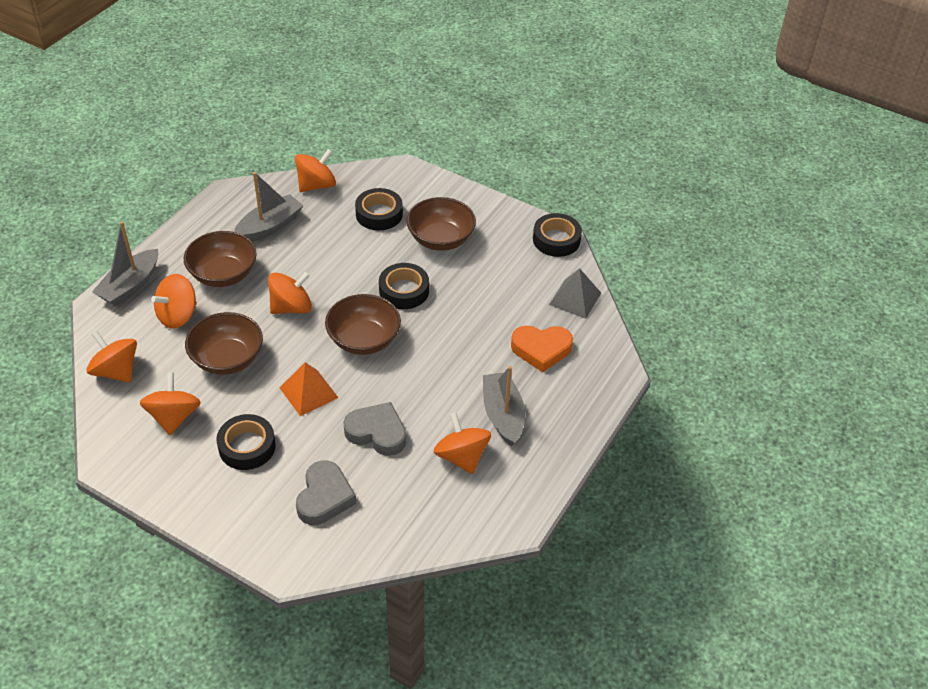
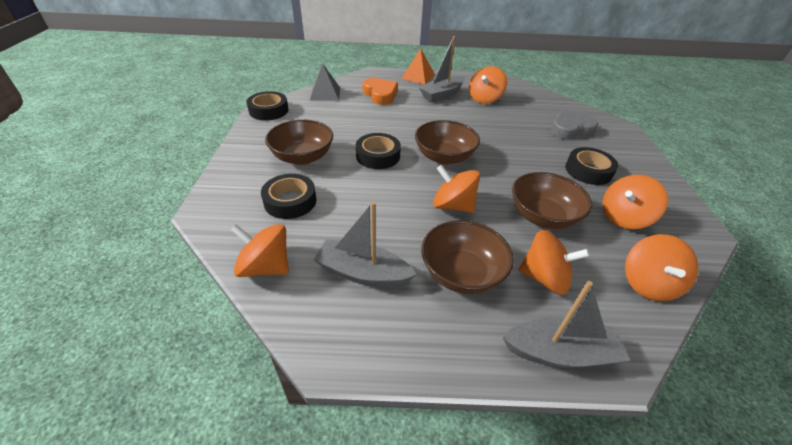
camera: 120 degrees left, 5 degrees down
orange pyramid [280,362,338,416] -> orange pyramid moved to [402,48,435,84]
grey heart [343,402,406,456] -> none

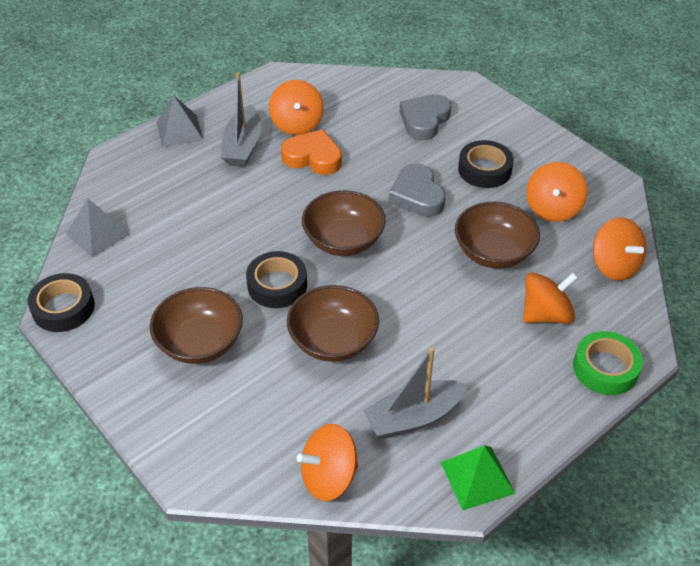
camera: 40 degrees left, 5 degrees up
black tape [261,174,316,219] -> none
orange heart [363,78,398,105] -> orange heart moved to [281,129,342,175]
orange pyramid [402,48,435,84] -> grey pyramid [157,95,203,148]
brown bowl [421,220,514,294] -> brown bowl moved to [287,285,379,362]
orange spinning top [433,165,480,213] -> none
grey boat [503,281,630,367] -> green tape [573,331,643,395]
none -> grey heart [389,163,446,217]
none -> green pyramid [440,445,515,510]

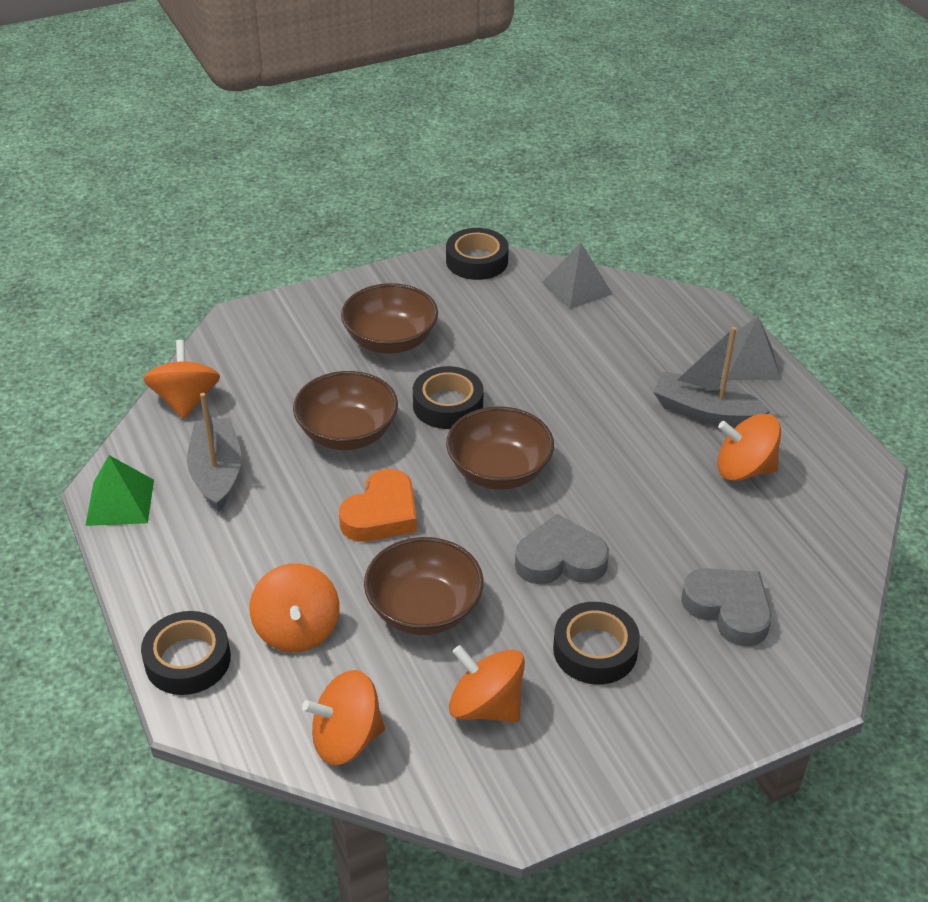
camera: 105 degrees right, 5 degrees down
orange heart [281,129,342,175] -> orange heart moved to [339,469,417,542]
green tape [573,331,643,395] -> black tape [141,611,231,695]

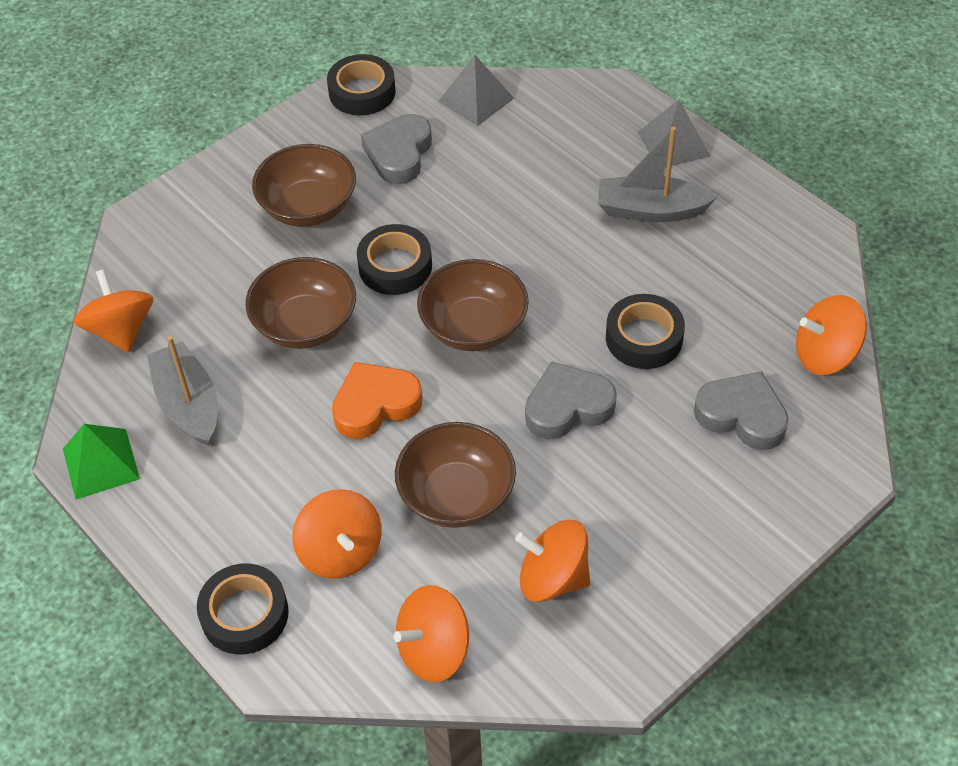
camera: 15 degrees left, 10 degrees up
orange heart [339,469,417,542] -> orange heart turned 135 degrees counterclockwise [332,362,423,439]
black tape [553,602,640,685] -> black tape moved to [606,294,685,369]
orange spinning top [717,414,781,481] -> orange spinning top moved to [796,295,867,375]
none -> grey heart [361,114,432,184]

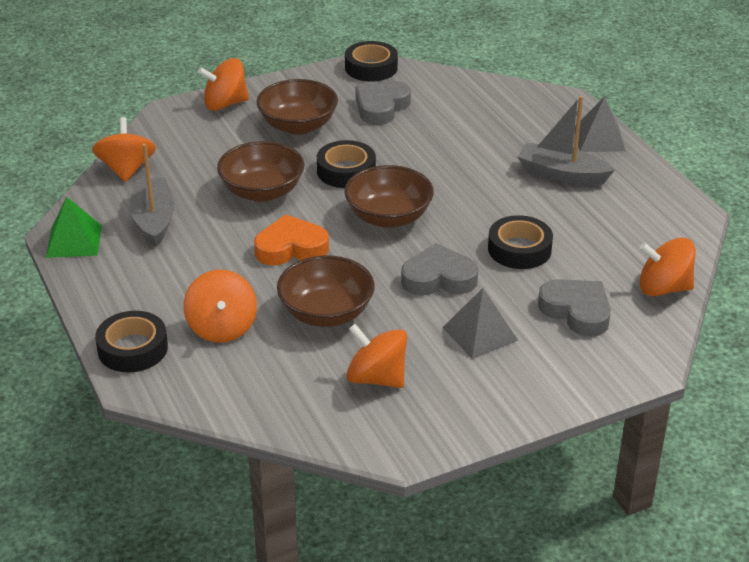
camera: 15 degrees right, 15 degrees down
orange spinning top [394,585,469,683] -> orange spinning top moved to [198,58,249,111]
grey pyramid [439,55,514,126] -> grey pyramid moved to [442,288,518,359]

